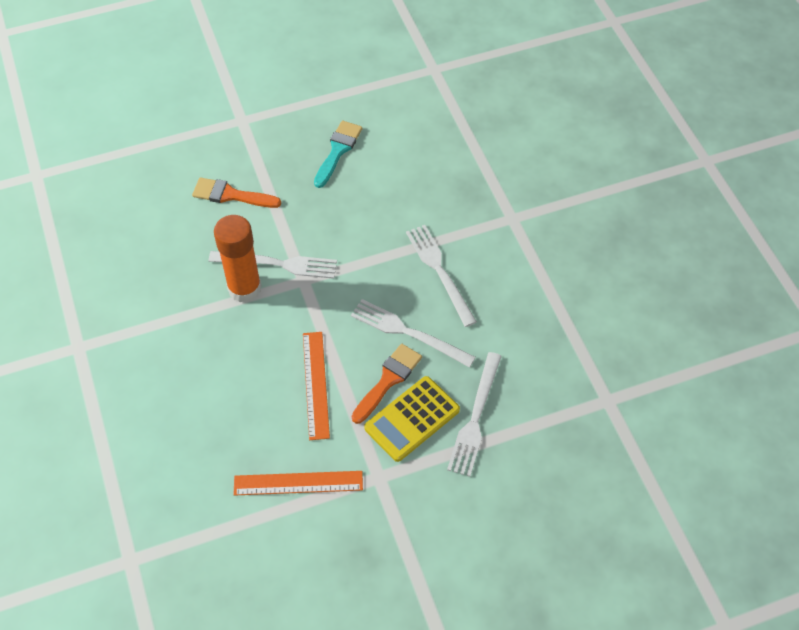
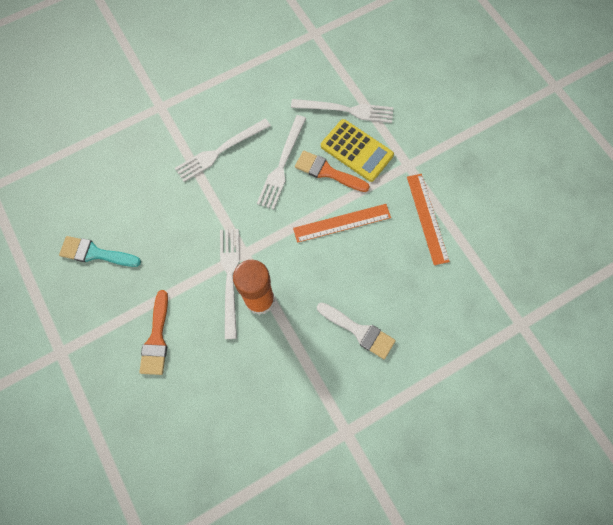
camera: 100 degrees left, 15 degrees up
none -> white brush [317,303,396,359]

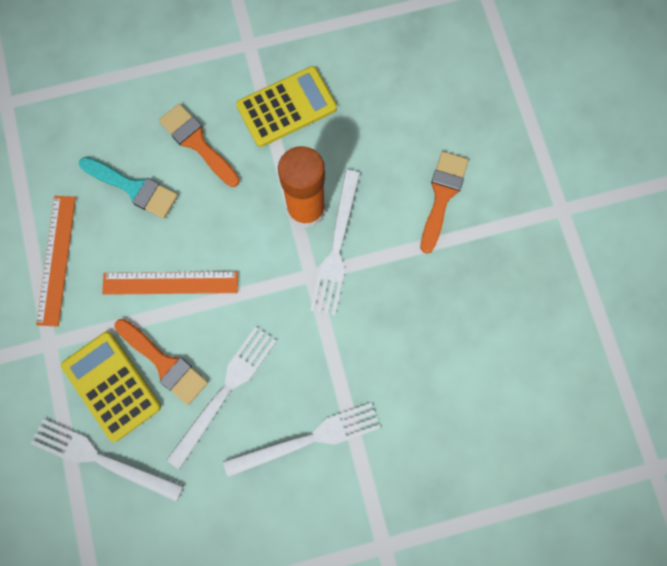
camera: 165 degrees left, 5 degrees up
turquoise brush [59,236,141,267] -> turquoise brush moved to [79,157,178,219]
white brush [317,303,396,359] -> orange brush [159,103,240,187]
none -> yellow calculator [236,66,337,147]

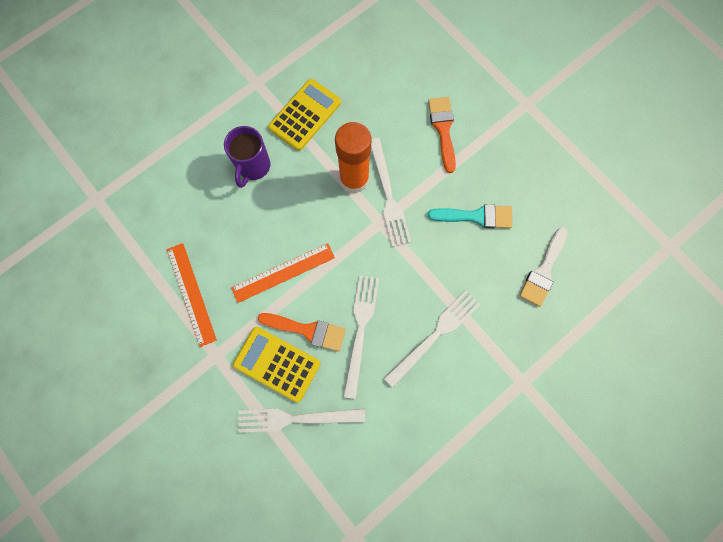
camera: 25 degrees left, 0 degrees up
turquoise brush [79,157,178,219] -> turquoise brush moved to [428,204,512,228]
orange brush [159,103,240,187] -> purple mug [224,126,270,188]
none -> white brush [520,227,568,307]

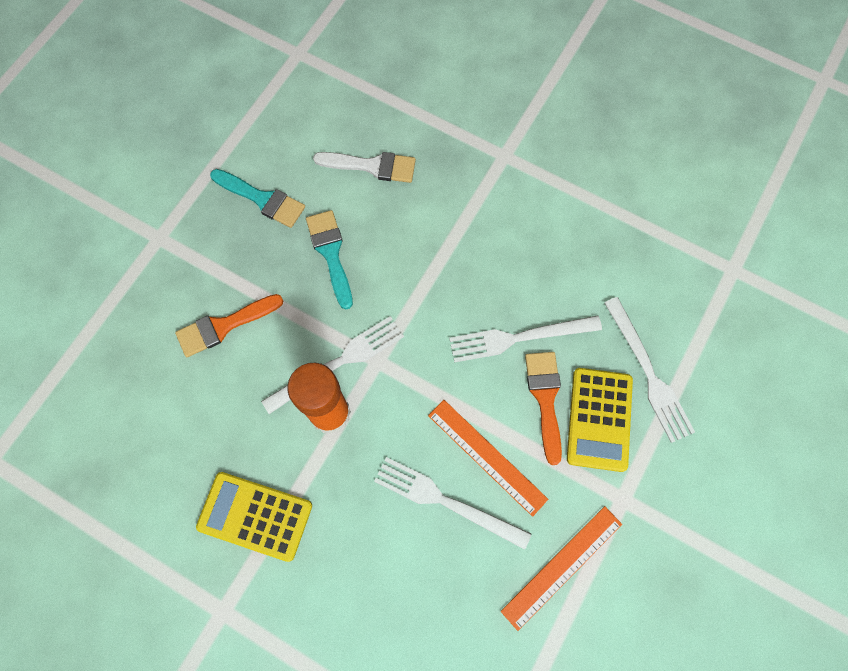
camera: 110 degrees left, 5 degrees down
purple mug [224,126,270,188] -> none
white fork [384,290,480,388] -> white fork moved to [374,457,531,550]
none -> turquoise brush [210,169,305,228]

